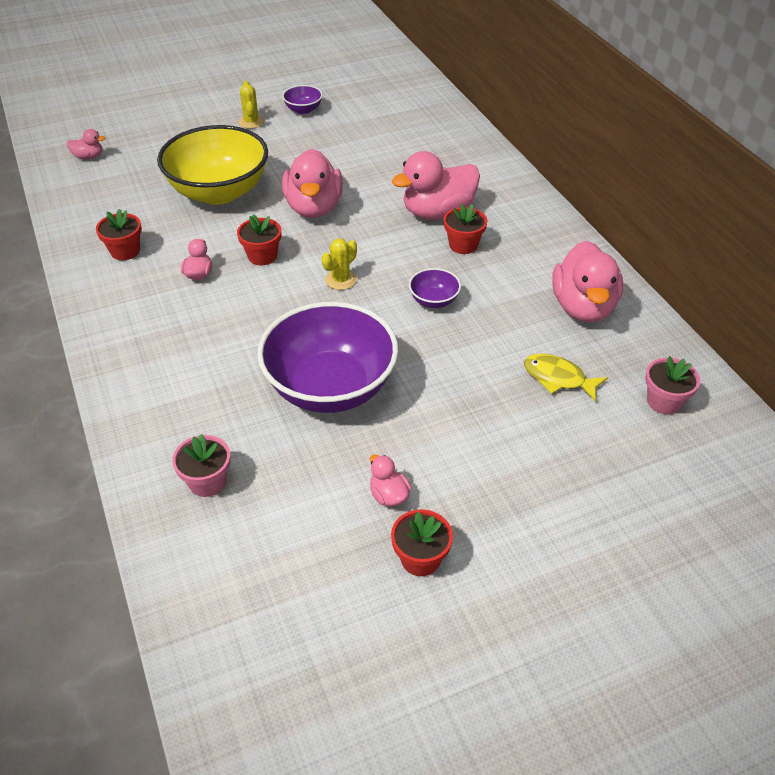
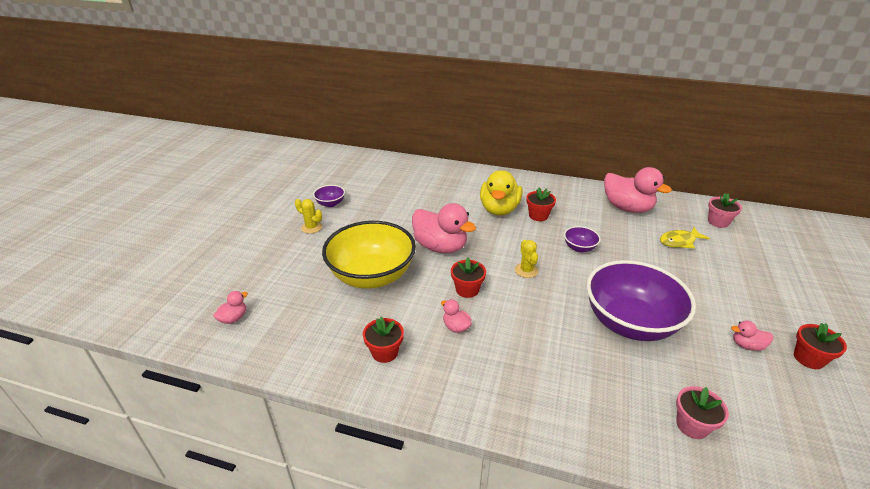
camera: 50 degrees left, 10 degrees down
pink duck [392,151,480,220] -> yellow duck [480,170,522,215]

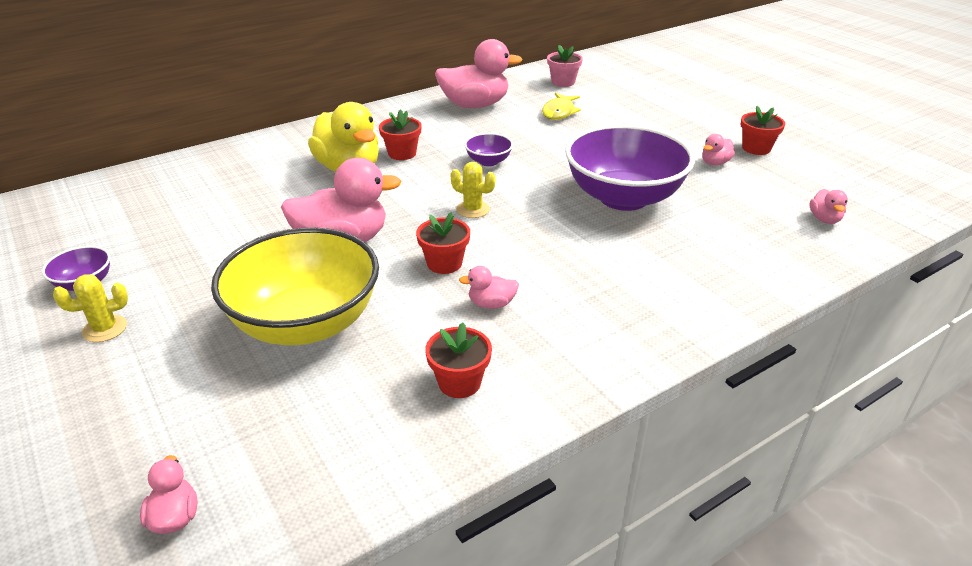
camera: 50 degrees left, 0 degrees up
pink flower pot [676,386,729,439] -> none
none -> pink duck [810,189,848,224]

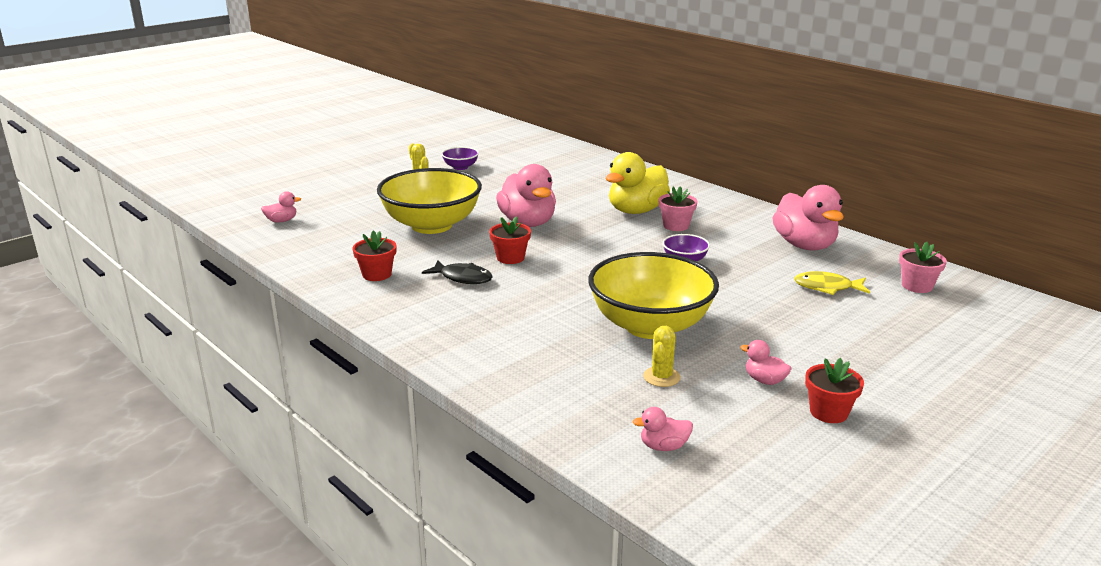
camera: 80 degrees right, 10 degrees down
red flower pot [379,109,422,160] -> pink flower pot [659,186,698,231]
yellow cactus [451,162,495,218] -> yellow cactus moved to [643,326,681,387]
pink duck [459,266,519,309] -> black fish [422,260,493,284]
purple bowl [565,124,695,211] -> yellow bowl [588,252,719,339]

